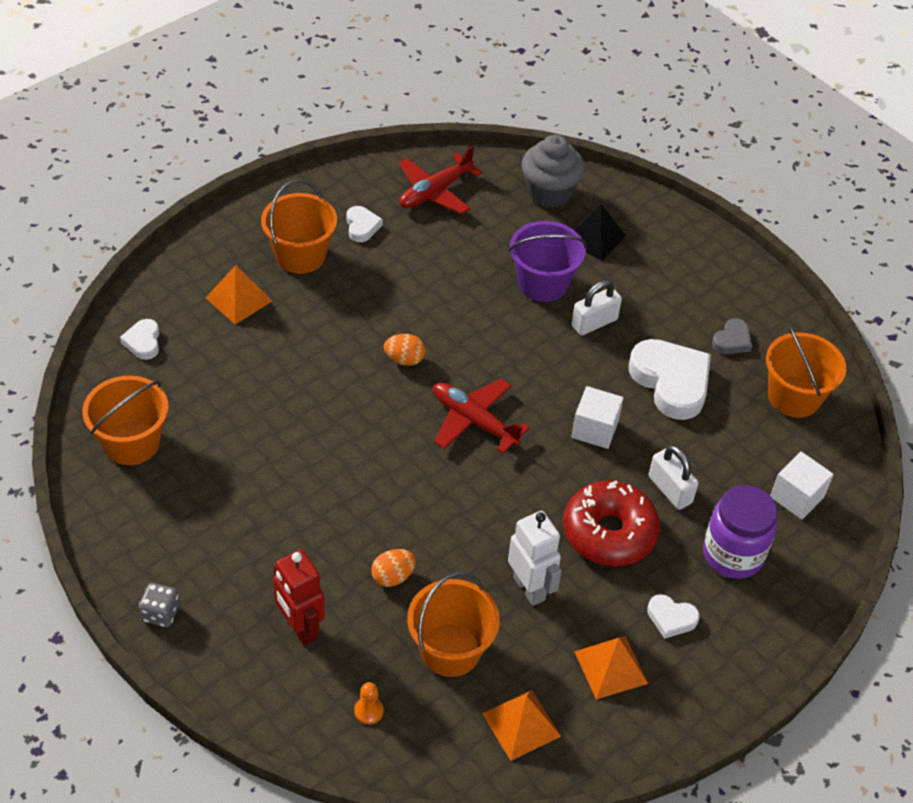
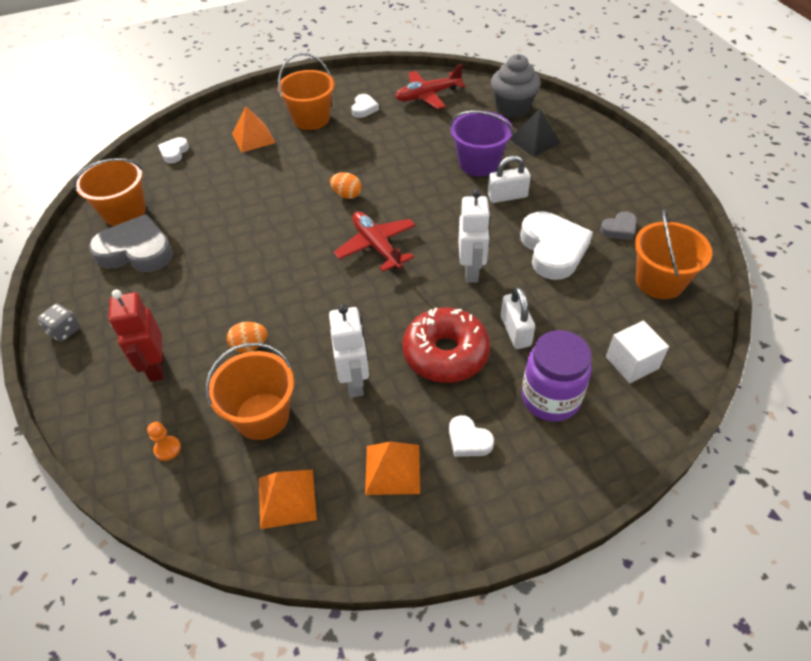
camera: 25 degrees right, 0 degrees up
white cube [571,386,624,449] -> white robot [458,189,491,283]
none -> grey heart [89,214,173,272]

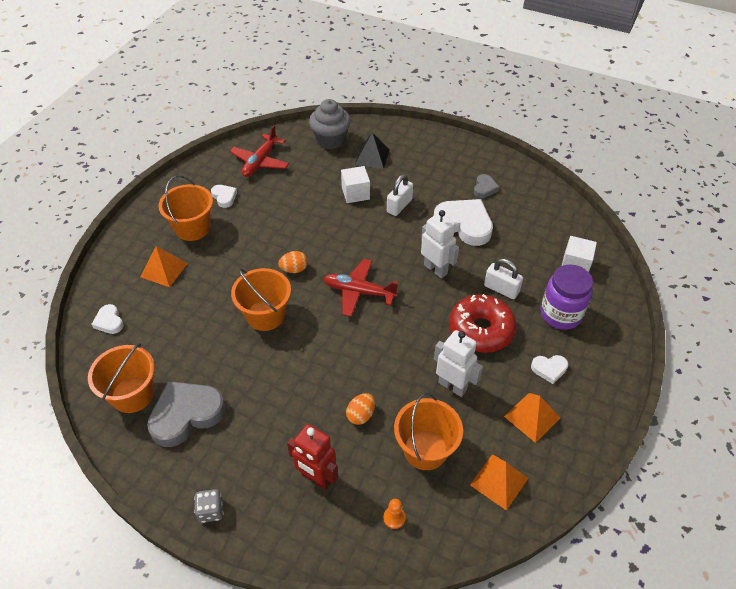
camera: 45 degrees left, 0 degrees up
purple bucket [450,111,514,176] -> white cube [341,166,370,203]
orange bucket [635,209,712,299] -> orange bucket moved to [231,268,291,331]

